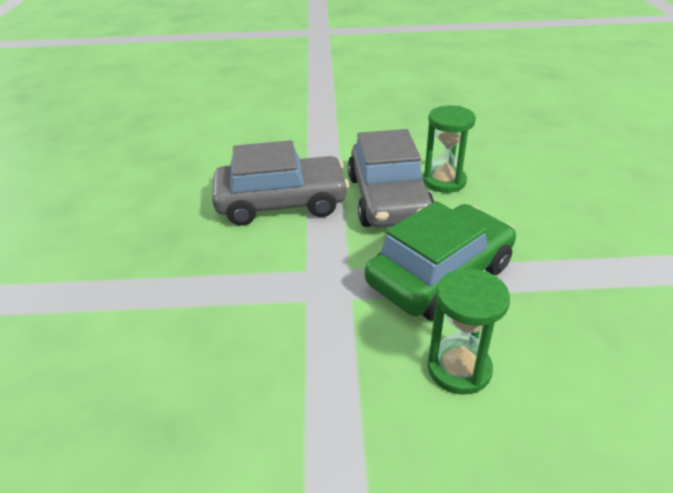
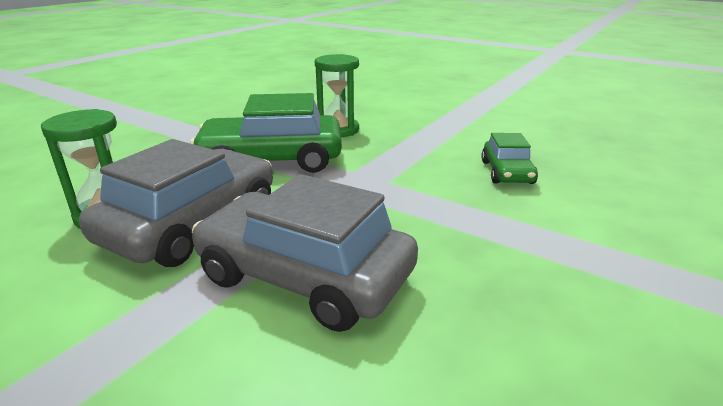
camera: 145 degrees left, 10 degrees down
none -> green car [481,133,538,184]

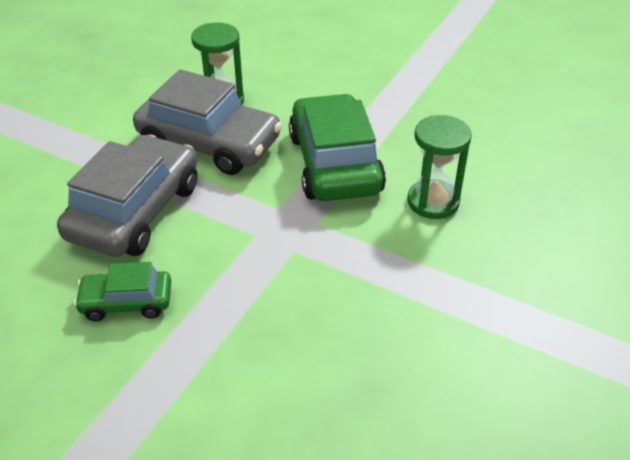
camera: 85 degrees right, 15 degrees up
green car [481,133,538,184] -> green car moved to [74,262,171,321]

